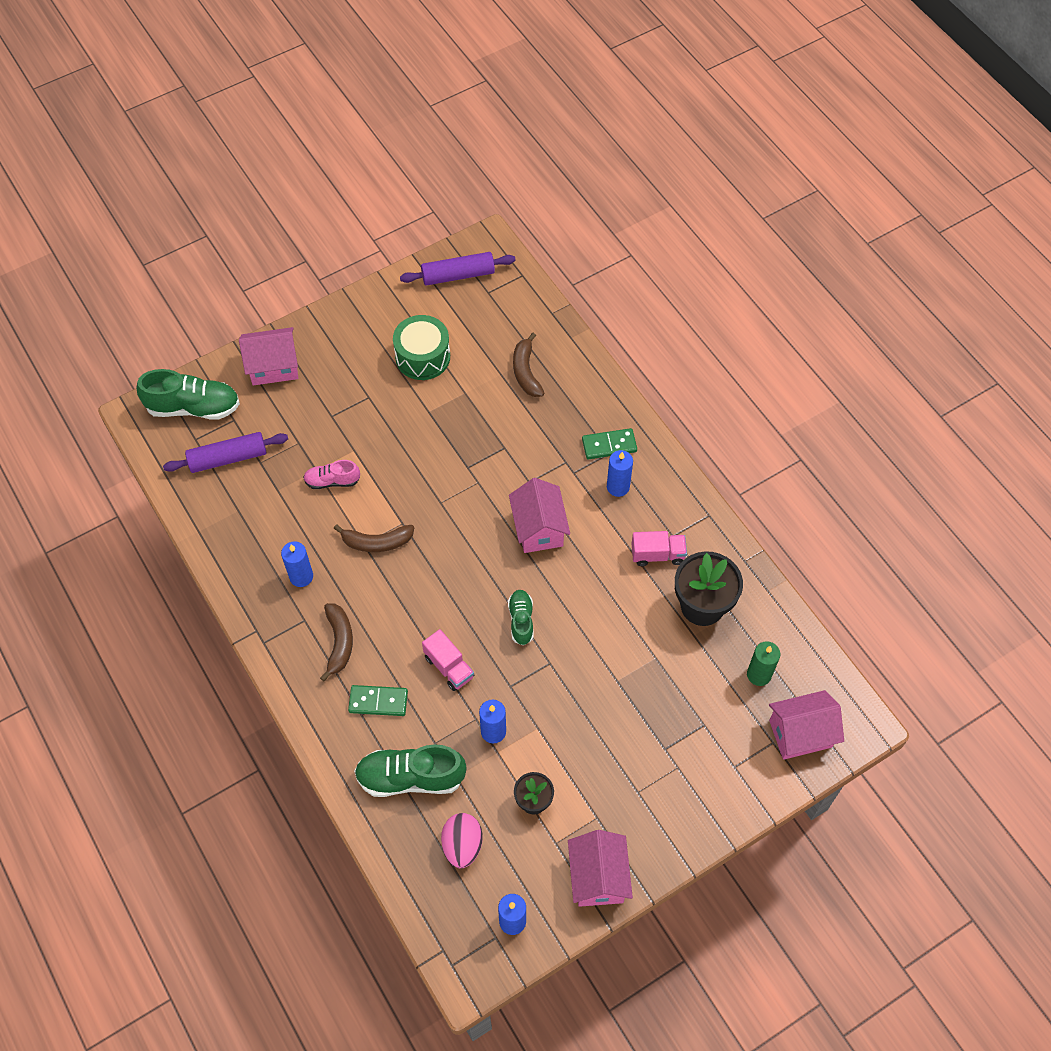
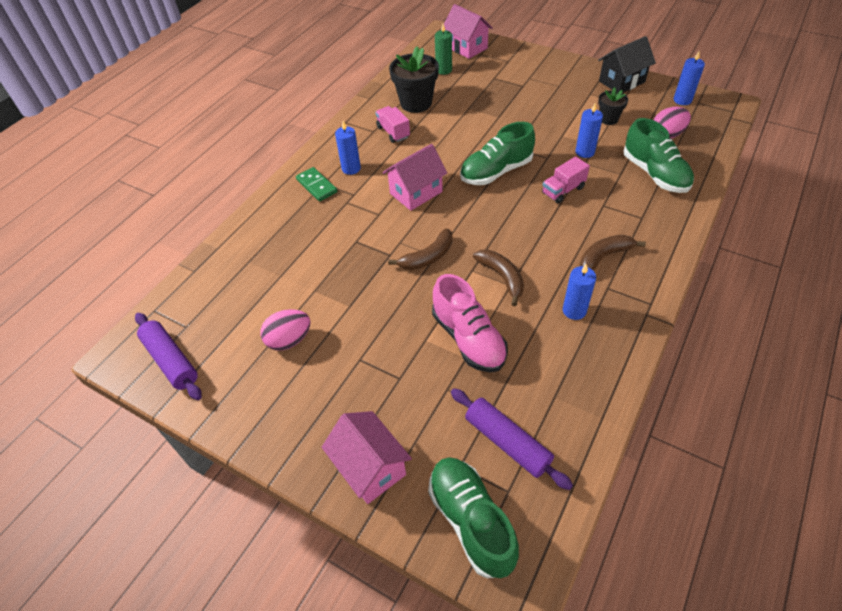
camera: 115 degrees left, 10 degrees down
pink shoe [303,460,360,489] -> pink shoe [432,274,508,372], size x1.76
green domino [348,685,408,716] -> none
green drum [393,315,450,380] -> pink egg [261,309,311,350]
pink truck [422,629,474,691] -> pink truck turned 150 degrees counterclockwise [542,156,590,203]
green shoe [508,590,534,646] -> green shoe [460,122,535,185], size x1.76
brown banana [513,333,544,397] -> brown banana moved to [388,228,453,270]
pink house [568,830,633,907] -> black house [598,36,656,93]

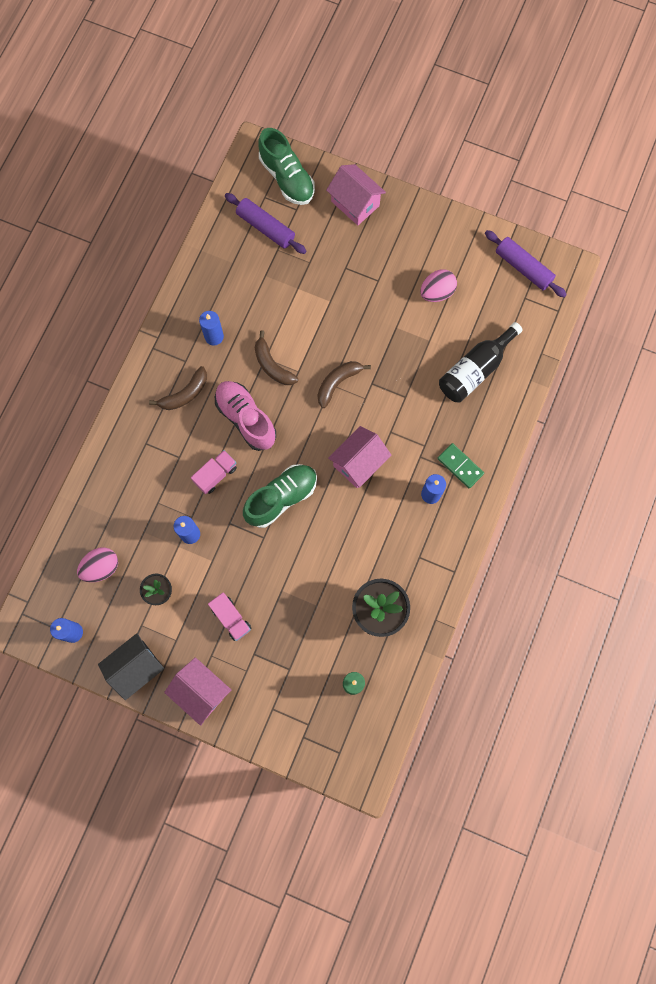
camera: 170 degrees right, 25 degrees up
pink truck [375,106,410,143] -> pink truck moved to [208,593,251,641]
pink shoe [432,274,508,372] -> pink shoe moved to [215,381,276,451]
pink house [444,4,493,59] -> pink house moved to [164,657,231,726]
green shoe [624,118,694,193] -> none
none -> black bottle [439,322,523,402]

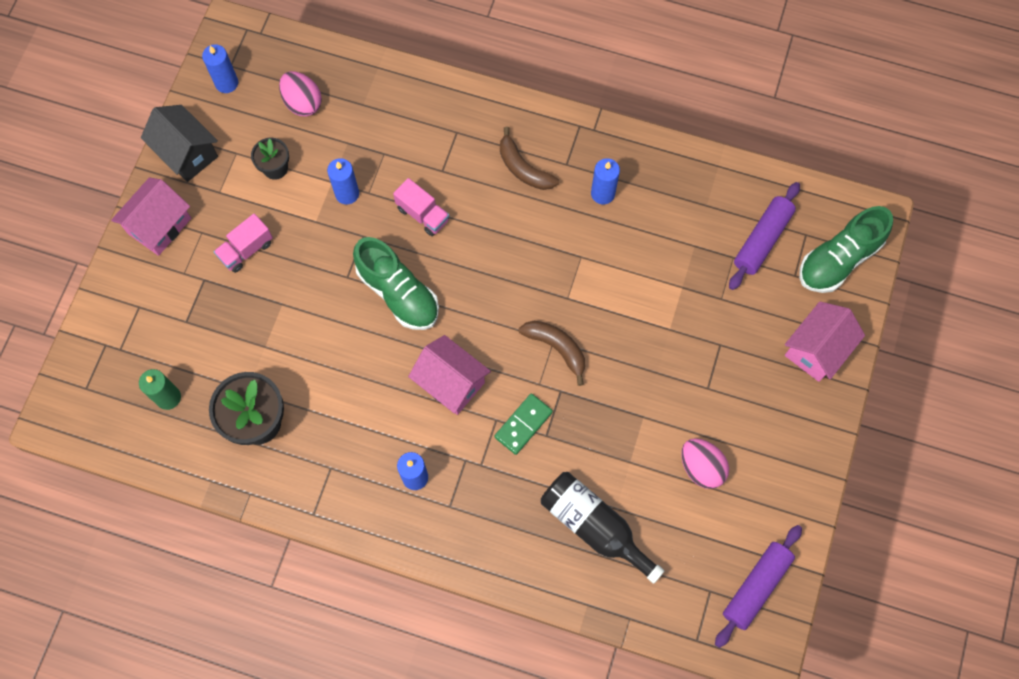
camera: 85 degrees right, 5 degrees down
pink shoe [215,381,276,451] -> none
brown banana [254,330,298,385] -> none
green domino [437,443,484,489] -> green domino moved to [494,394,553,455]

